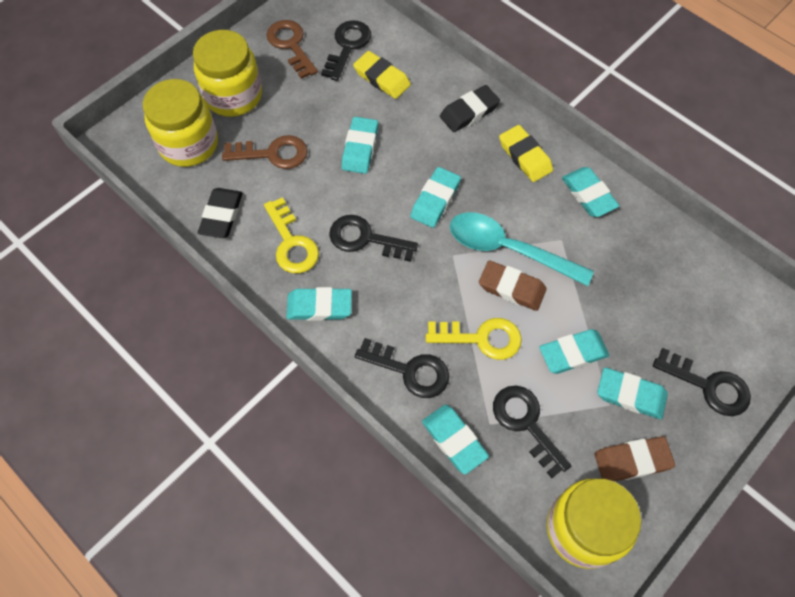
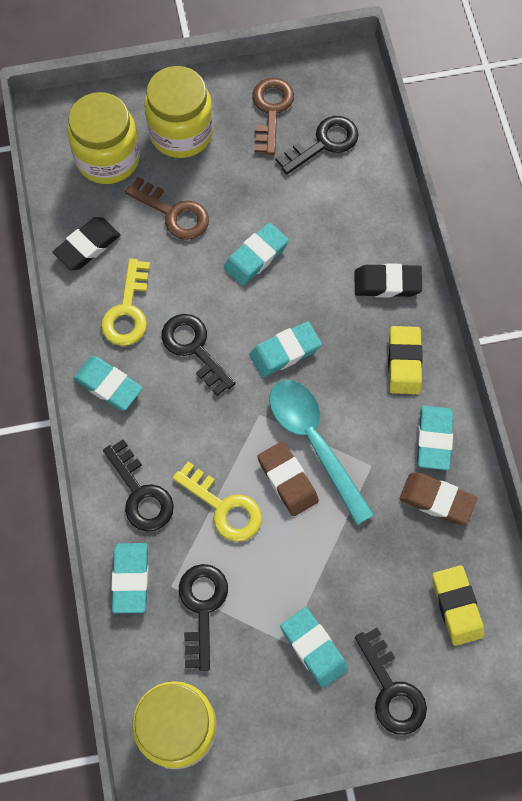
camera: 35 degrees right, 5 degrees up
yellow eraser [353,51,411,99] -> yellow eraser moved to [432,565,484,646]
turquoise eraser [539,329,609,374] -> none
brown eraser [595,436,675,481] -> brown eraser moved to [399,473,477,525]

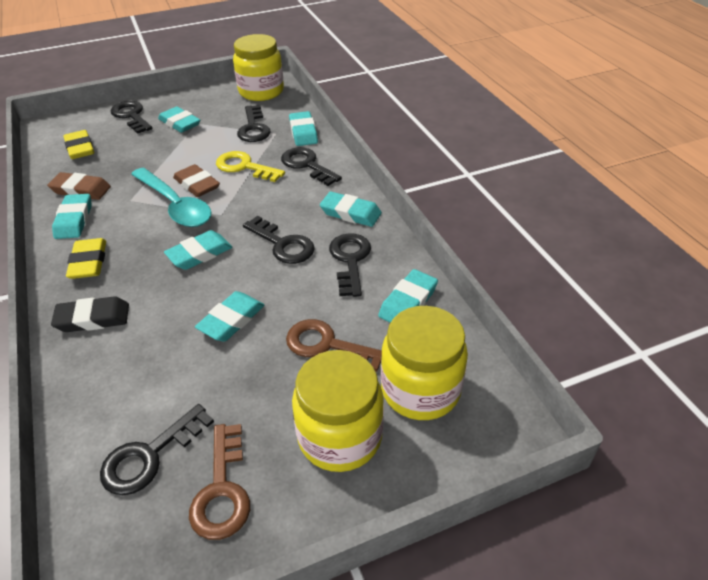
camera: 170 degrees right, 25 degrees down
black eraser [53,217,120,270] -> turquoise eraser [378,269,438,323]
yellow key [101,259,150,346] -> black key [329,233,371,297]

